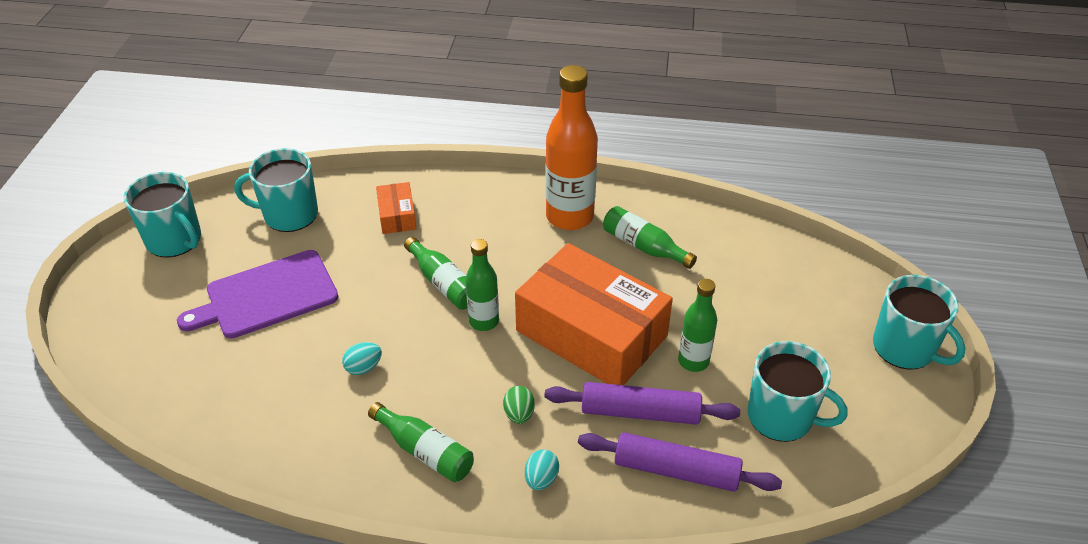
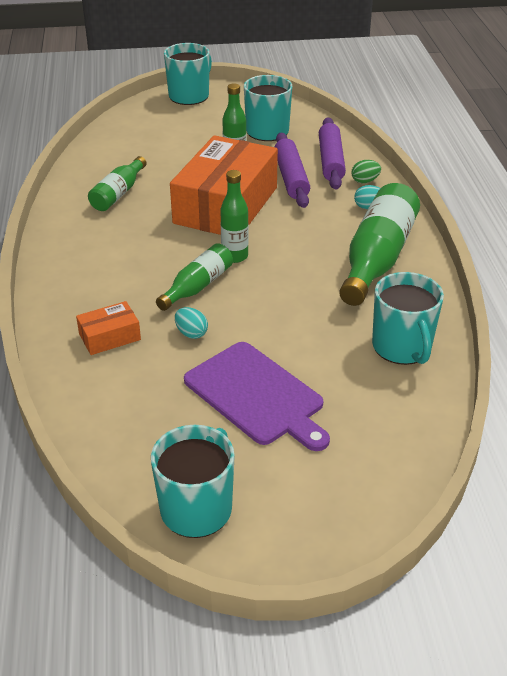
camera: 105 degrees left, 5 degrees down
turquoise mug [234,148,318,232] -> turquoise mug moved to [372,272,444,365]
turquoise egg [342,342,382,375] -> turquoise egg moved to [175,307,208,339]
green bottle [368,402,474,482] -> green bottle [339,183,420,306], size x1.77
green egg [503,386,535,424] -> green egg moved to [351,160,381,183]
orange bottle [546,65,598,230] -> none

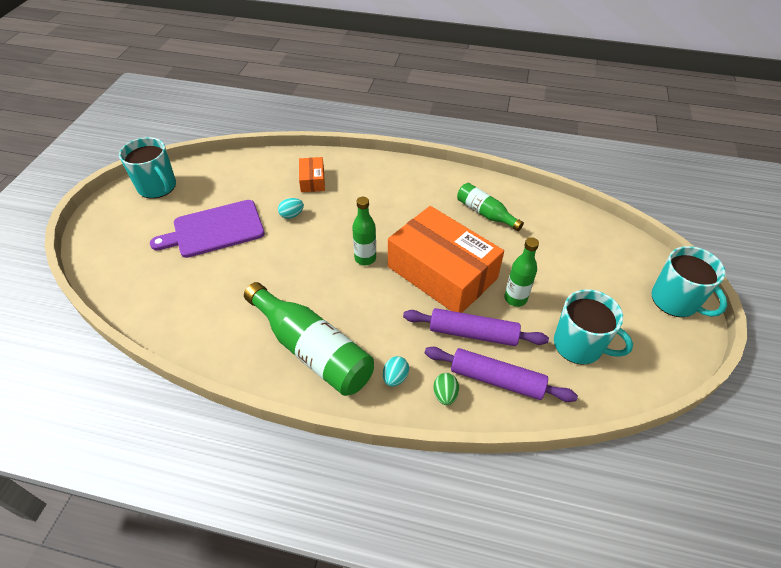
camera: 110 degrees right, 10 degrees up
green bottle [156,243,233,311] -> none
turquoise mug [372,272,444,365] -> none

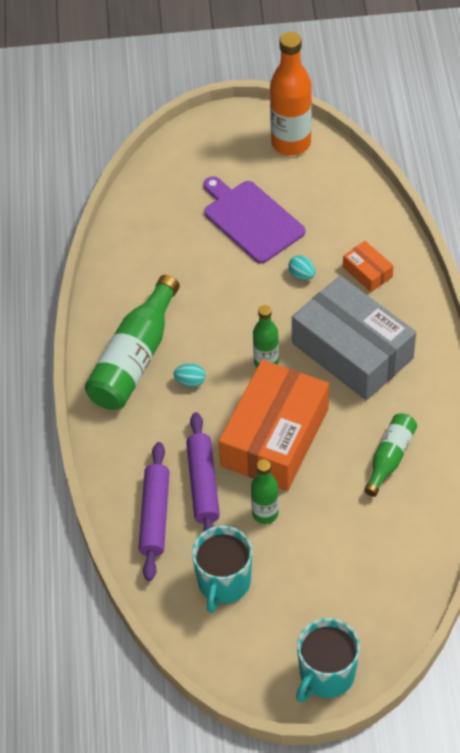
camera: 75 degrees right, 5 degrees up
turquoise mug [119,137,176,199] -> orange bottle [270,32,312,156]
orange box [299,157,325,192] -> orange box turned 75 degrees clockwise [343,241,394,292]
turquoise egg [383,356,409,387] -> turquoise egg moved to [173,363,205,387]
green egg [433,373,459,405] -> none
none -> grey box [292,276,416,400]

